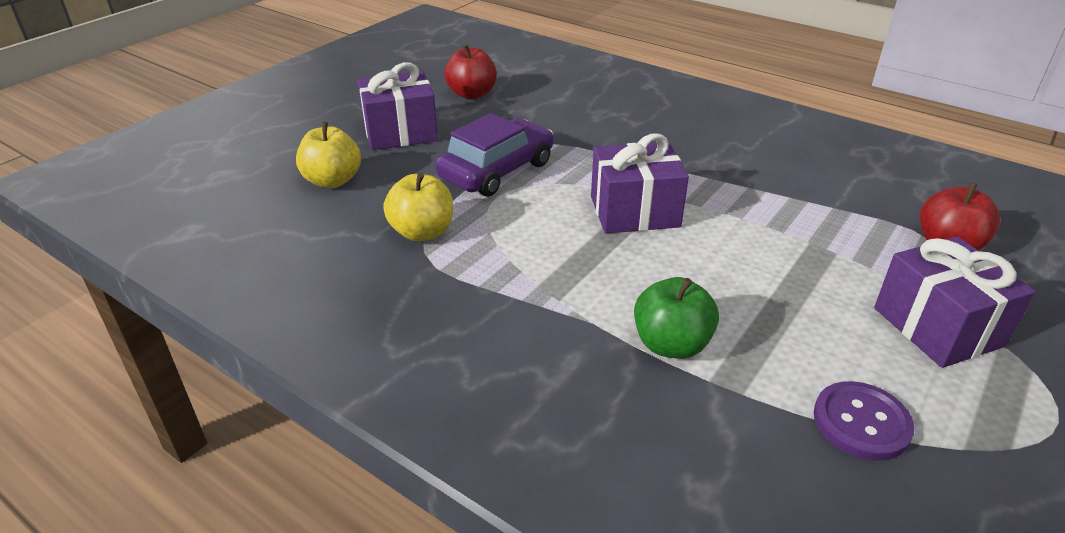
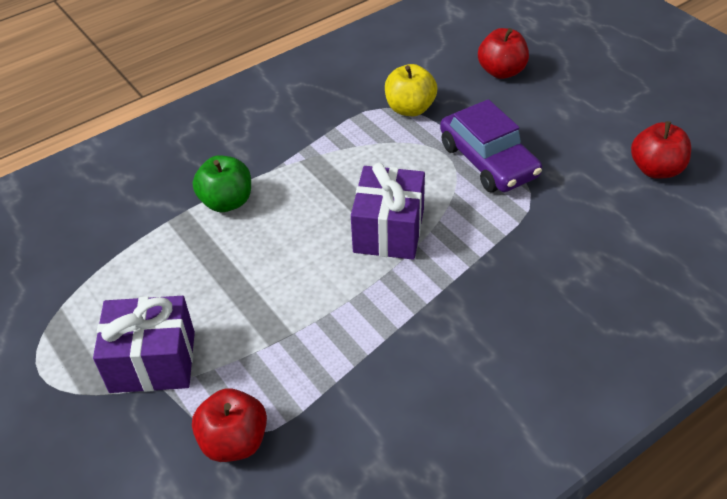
camera: 110 degrees right, 10 degrees up
yellow apple [296,122,361,188] -> red apple [478,28,529,79]
purple gift [357,62,438,150] -> none
purple button [814,381,915,461] -> none

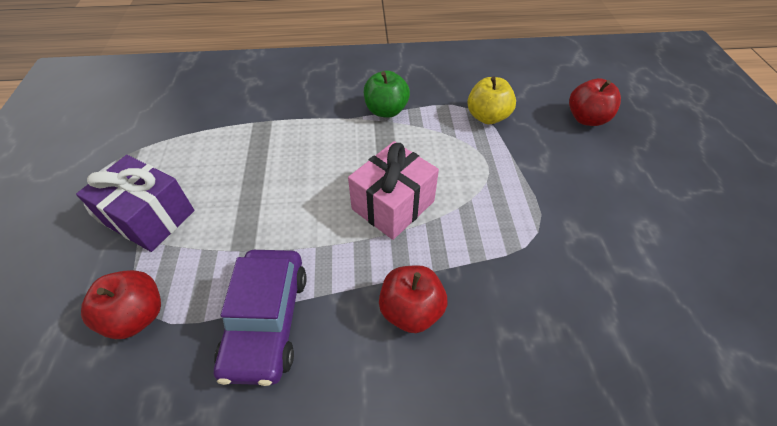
camera: 30 degrees right, 5 degrees up
green apple [193,155,251,212] -> green apple moved to [364,71,410,118]
purple gift [351,163,425,260] -> pink gift [348,141,439,240]
purple car [440,99,542,192] -> purple car moved to [214,250,307,386]
red apple [631,121,691,179] -> red apple moved to [379,265,448,333]

